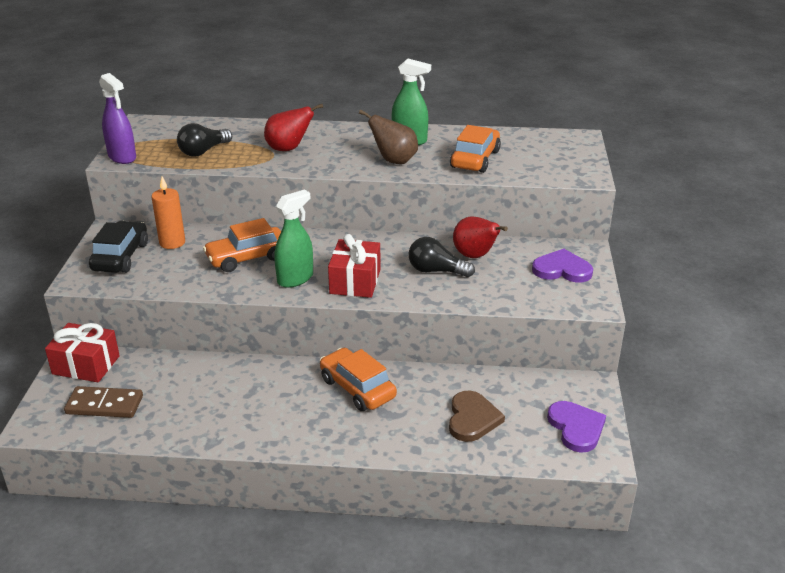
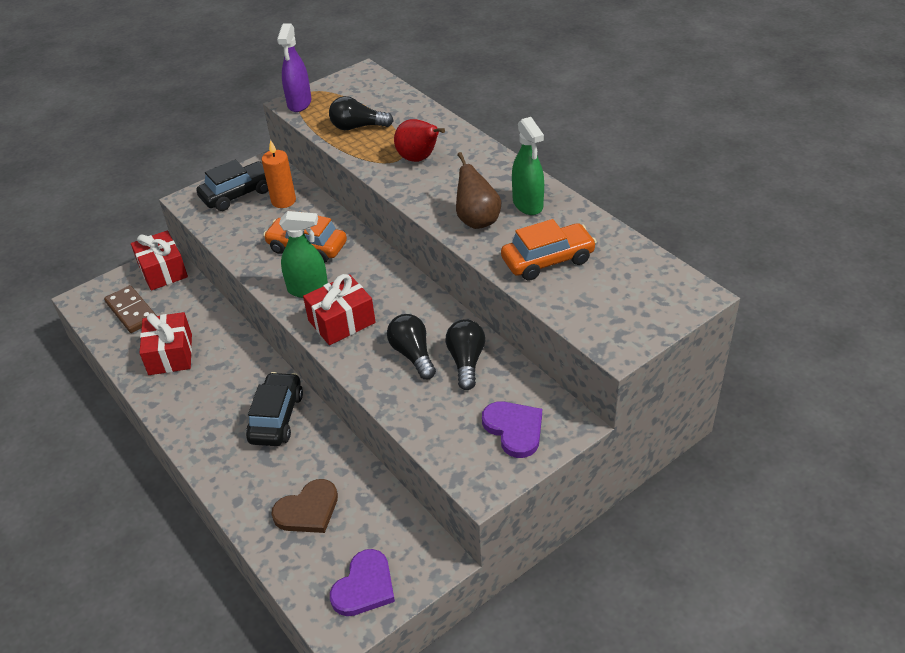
camera: 50 degrees right, 10 degrees up
orange car [320,348,397,411] -> black car [246,372,303,446]
red pear [453,216,508,258] -> black light bulb [446,319,485,390]
none -> red gift [139,312,192,375]

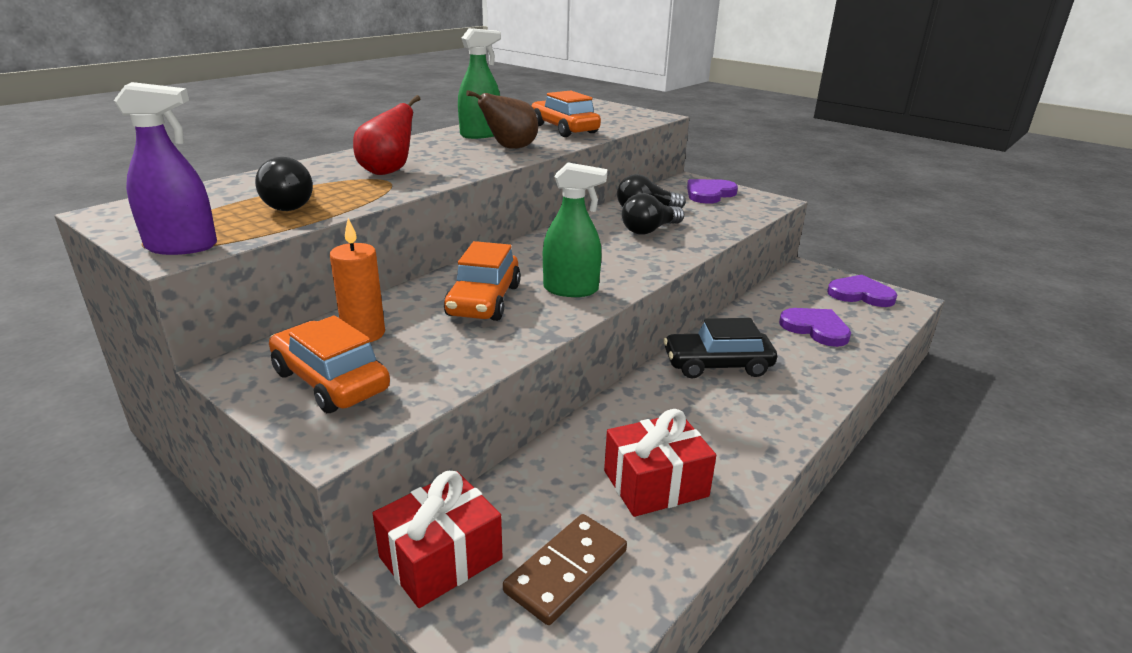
camera: 105 degrees left, 15 degrees down
black car [196,160,268,211] -> orange car [269,315,390,413]
brown heart [271,479,338,533] -> purple heart [779,308,851,347]
green spray bottle [279,211,328,298] -> green spray bottle turned 105 degrees clockwise [543,163,607,297]
red gift [303,274,376,345] -> none

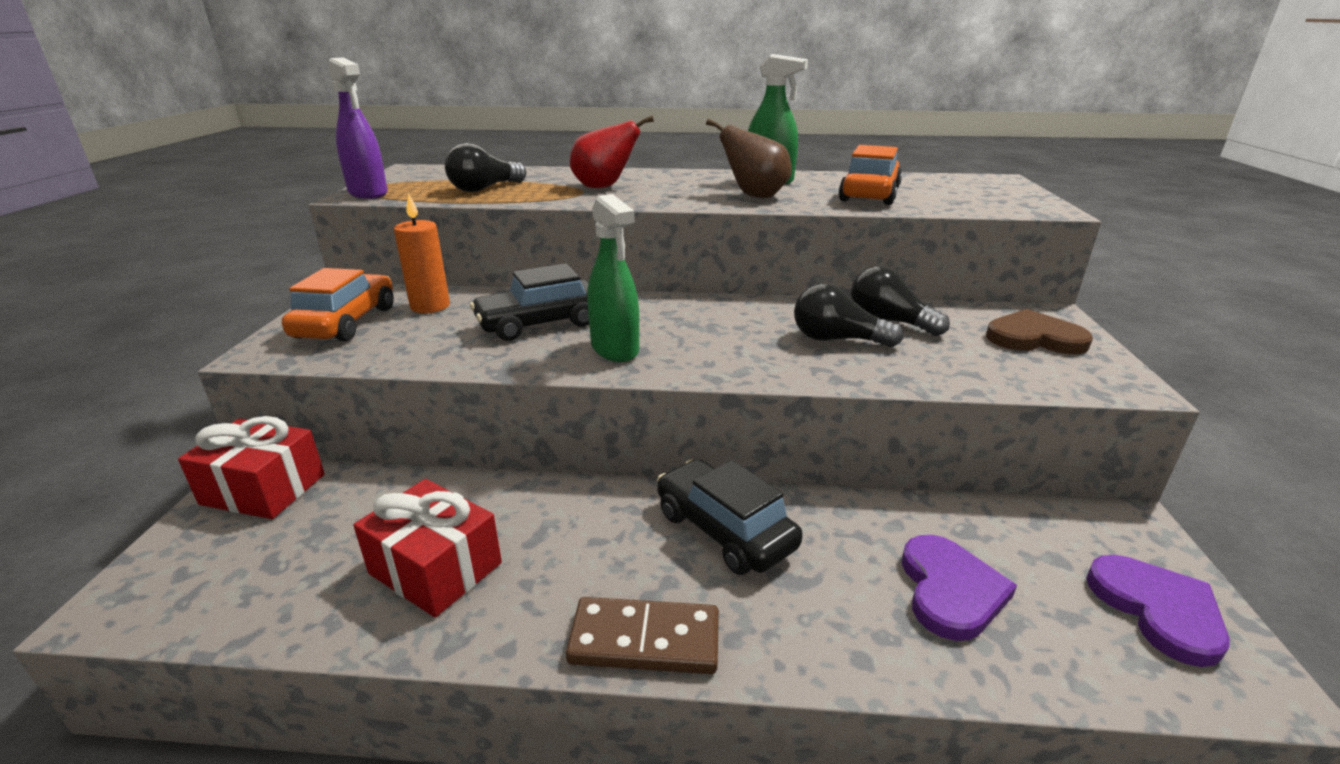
camera: 55 degrees right, 0 degrees up
orange car [444,241,521,321] -> black car [470,263,589,341]
brown domino [503,514,627,625] -> brown domino moved to [566,597,719,674]
purple heart [687,179,738,204] -> brown heart [986,309,1093,354]

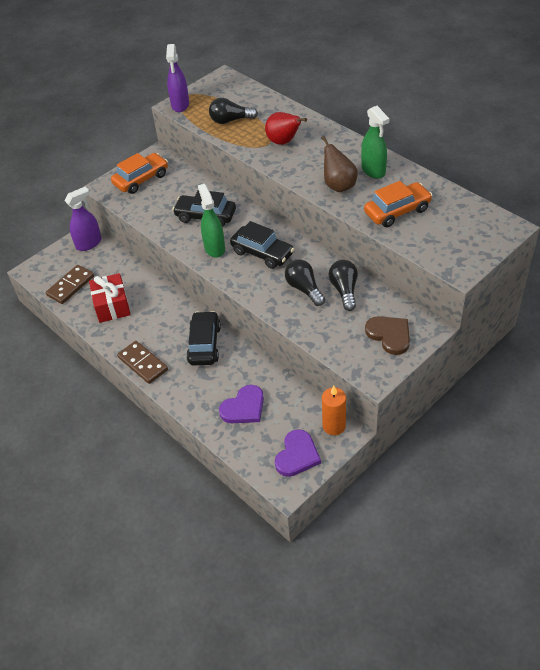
camera: 45 degrees right, 20 degrees up
red gift [178,416,325,519] -> purple spray bottle [64,187,102,251]
orange candle [394,193,450,313] -> orange candle moved to [322,386,346,435]
green spray bottle [588,194,639,362] -> green spray bottle turned 150 degrees clockwise [198,184,225,258]
none -> brown domino [46,265,94,304]
none -> black car [230,221,294,269]

